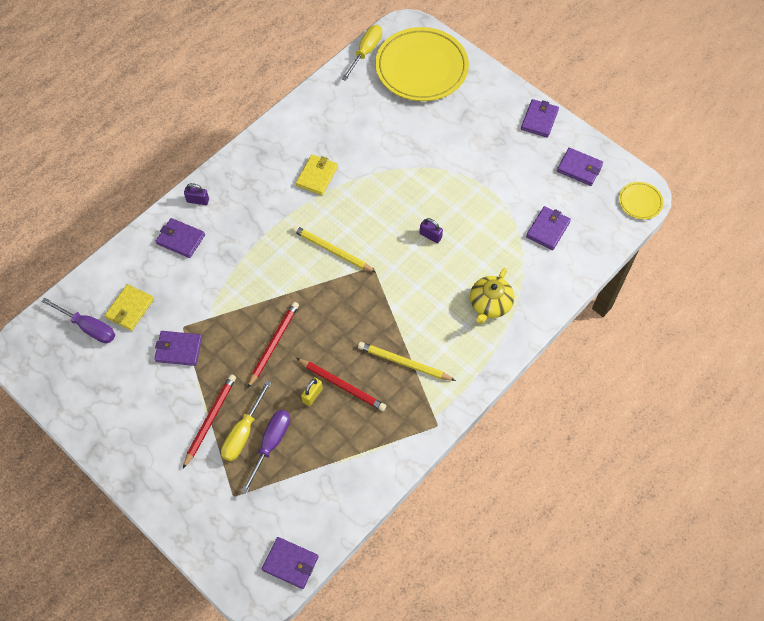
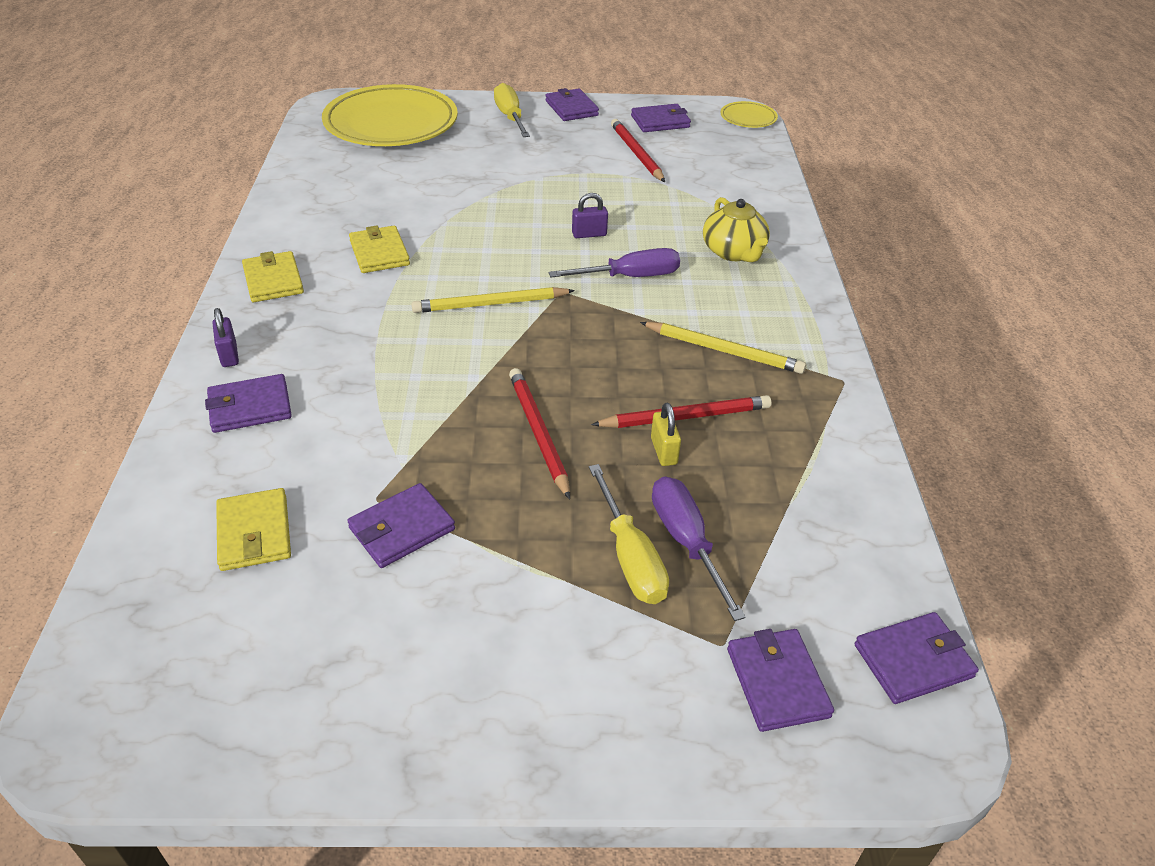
camera: 45 degrees left, 20 degrees down
purple screwdriver [41,298,115,343] -> purple screwdriver moved to [549,248,680,278]
red pencil [183,374,236,468] -> red pencil moved to [611,119,665,182]
purple padlock [184,183,209,205] -> purple padlock turned 75 degrees counterclockwise [213,308,239,367]
yellow screwdriver [342,25,382,81] -> yellow screwdriver moved to [494,83,530,137]
yellow pencil [358,342,456,381] -> yellow pencil turned 135 degrees counterclockwise [640,322,806,374]
purple wallet [526,206,571,250] -> purple wallet moved to [727,629,834,732]
none -> yellow wallet [242,251,304,302]

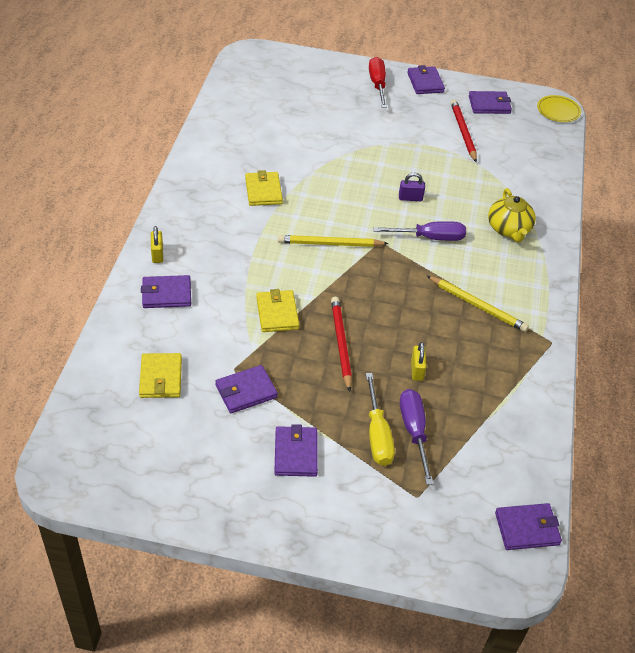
camera: 10 degrees right, 5 degrees up
purple padlock [213,308,239,367] -> yellow padlock [151,226,163,263]
yellow wallet [242,251,304,302] -> yellow wallet moved to [256,289,299,332]
yellow plate [322,84,458,146] -> none
yellow screwdriver [494,83,530,137] -> red screwdriver [369,57,387,108]
red pencil [591,395,772,428] -> none
purple wallet [727,629,834,732] -> purple wallet moved to [274,424,318,477]

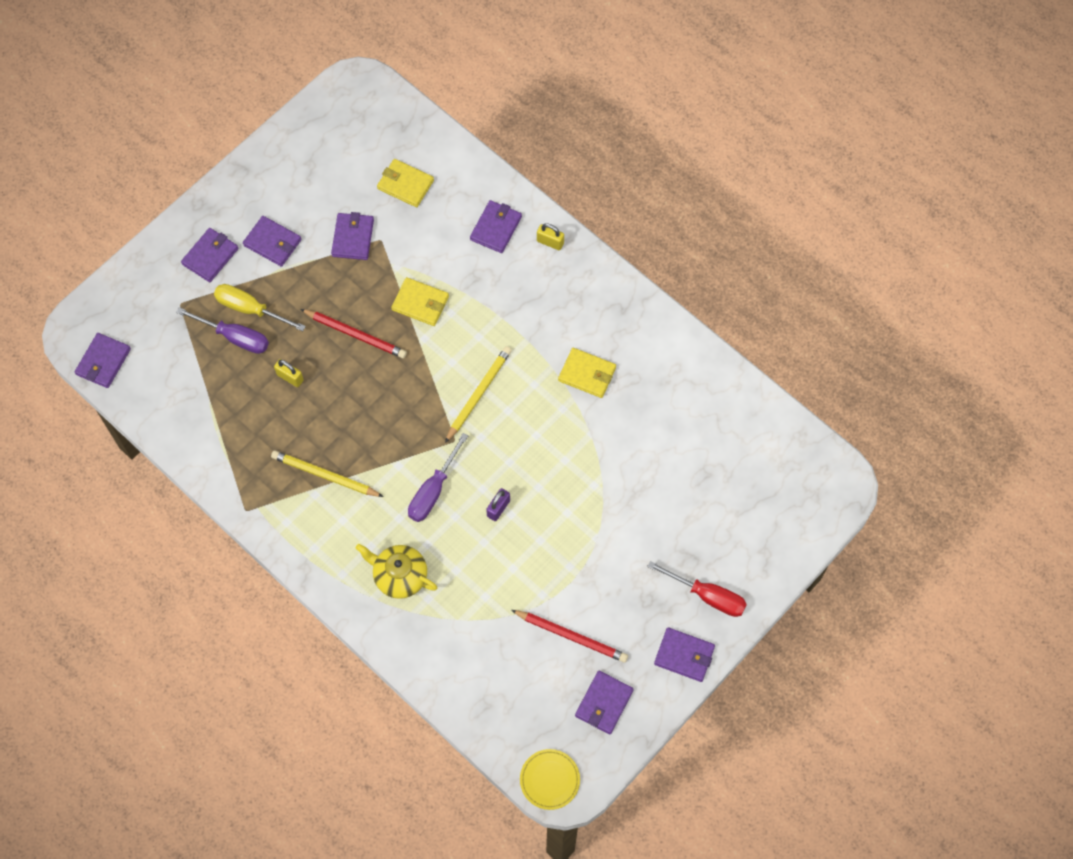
camera: 125 degrees right, 20 degrees up
yellow pencil [427,276,529,332] -> yellow pencil turned 45 degrees clockwise [271,450,384,497]
none -> purple wallet [181,228,238,282]

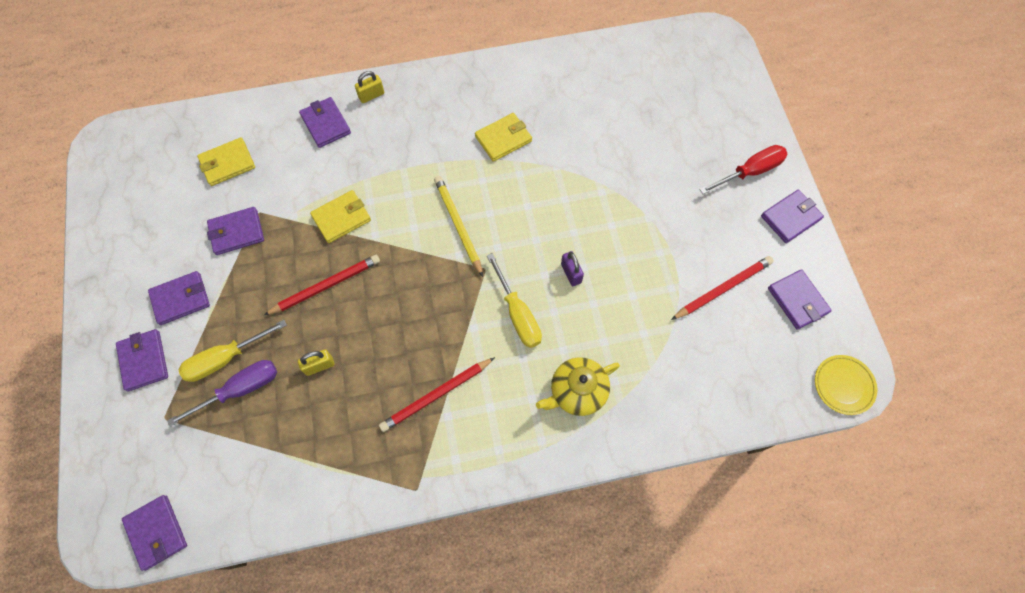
camera: 55 degrees left, 0 degrees up
yellow pencil [271,450,384,497] -> red pencil [379,357,495,432]
purple wallet [331,212,374,260] -> purple wallet turned 60 degrees counterclockwise [207,207,264,255]
purple screwdriver [408,433,468,522] -> yellow screwdriver [487,253,542,348]

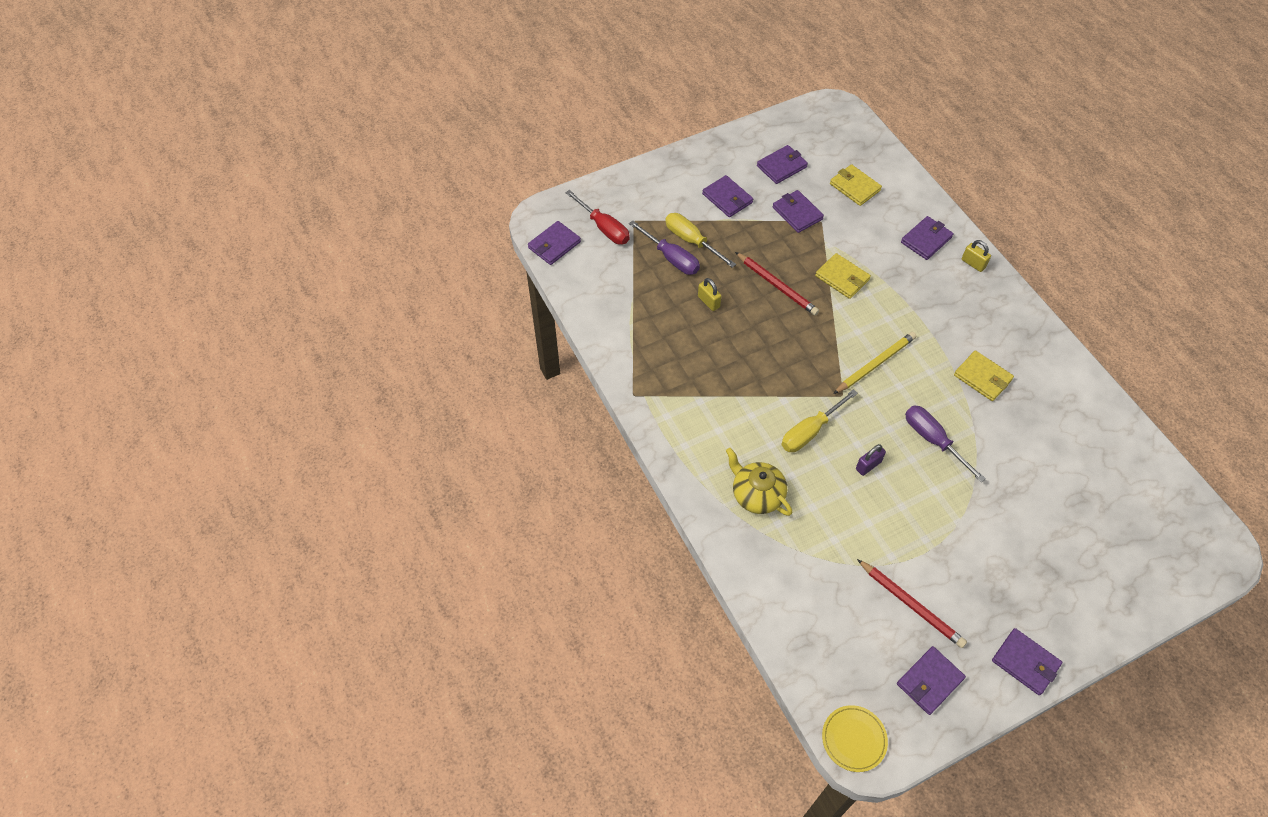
camera: 75 degrees right, 10 degrees down
purple wallet [116,329,168,391] -> purple wallet moved to [757,145,808,184]
red pencil [379,357,495,432] -> none
red screwdriver [699,145,787,194] -> red screwdriver moved to [565,190,630,244]
none -> purple screwdriver [905,405,986,482]

